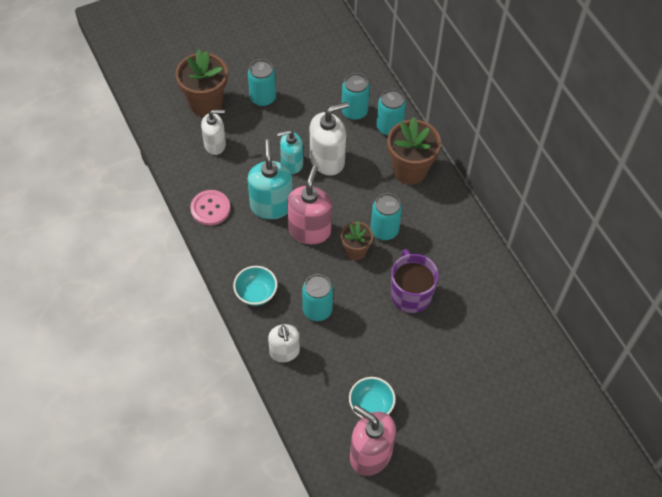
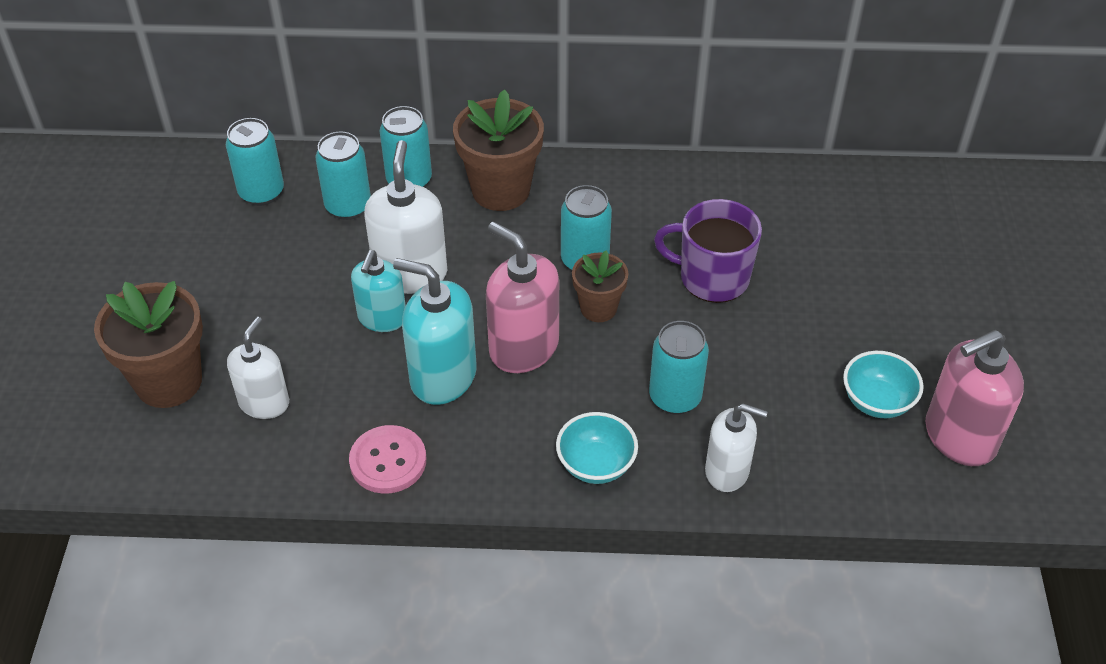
camera: 60 degrees left, 10 degrees down
turquoise can [248,59,276,107] -> turquoise can moved to [226,118,284,206]

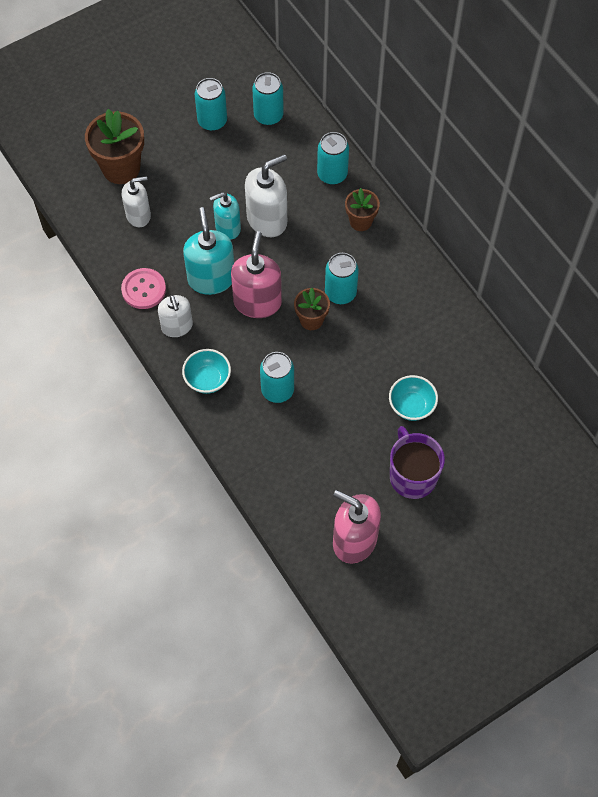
camera: 55 degrees right, 15 degrees up
turquoise can [316,132,371,220] -> turquoise can moved to [195,78,227,131]
brown flower pot [453,90,544,211] -> brown flower pot [345,188,380,231], size x0.58
purple mug [654,199,762,303] -> purple mug moved to [390,426,445,499]
white soap dispenser [705,404,768,492] -> white soap dispenser moved to [158,295,193,337]
turquoise bowl [843,351,924,418] -> turquoise bowl moved to [389,375,438,421]

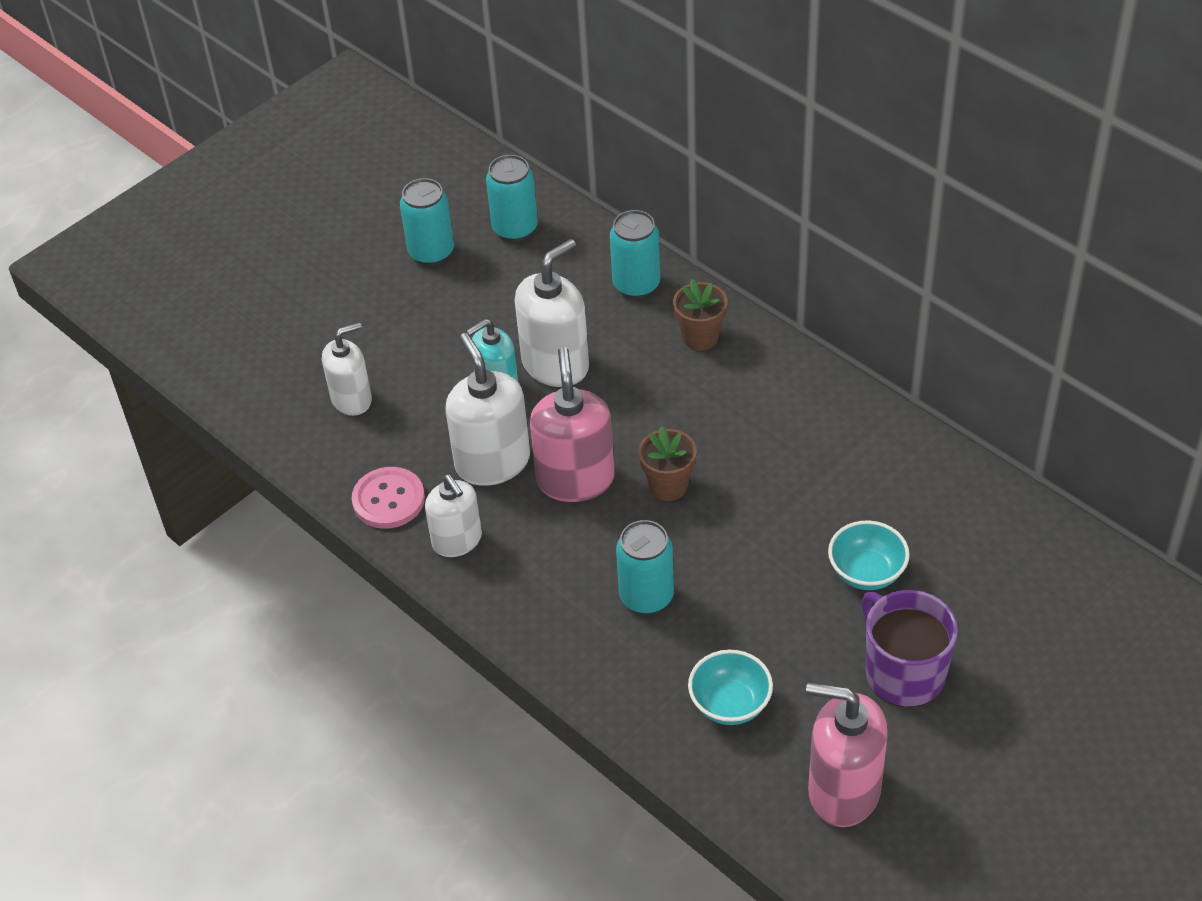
camera: 10 degrees left, 15 degrees down
brown flower pot [85,109,144,184] -> none
turquoise bowl [182,349,231,394] -> turquoise bowl moved to [688,650,773,725]
turquoise soap dispenser [183,207,234,295] -> white soap dispenser [445,333,530,486]
turquoise can [325,253,359,304] -> none

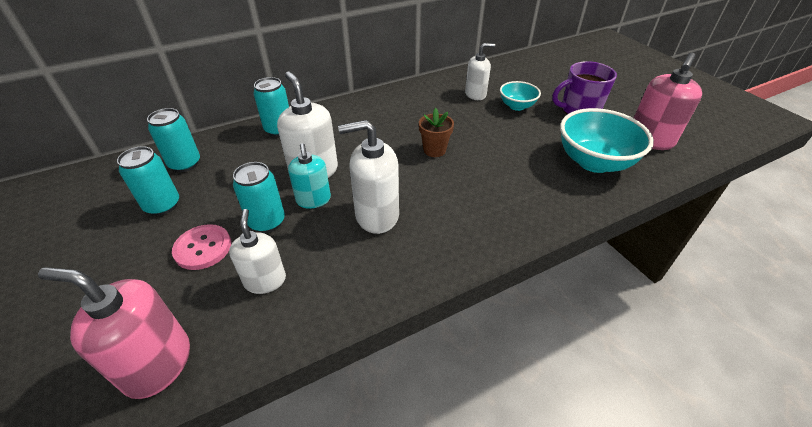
camera: 75 degrees left, 5 degrees down
pink button [352,467,425,529] -> pink button moved to [172,224,231,270]
white soap dispenser [425,475,482,557] -> white soap dispenser moved to [465,43,495,100]
pink soap dispenser [530,347,615,502] -> pink soap dispenser moved to [38,267,190,399]
turquoise can [616,520,674,615] -> turquoise can moved to [233,162,285,233]
brown flower pot [673,279,728,351] -> none
turquoise bowl [688,650,773,725] -> turquoise bowl [560,108,654,173], size x1.80

